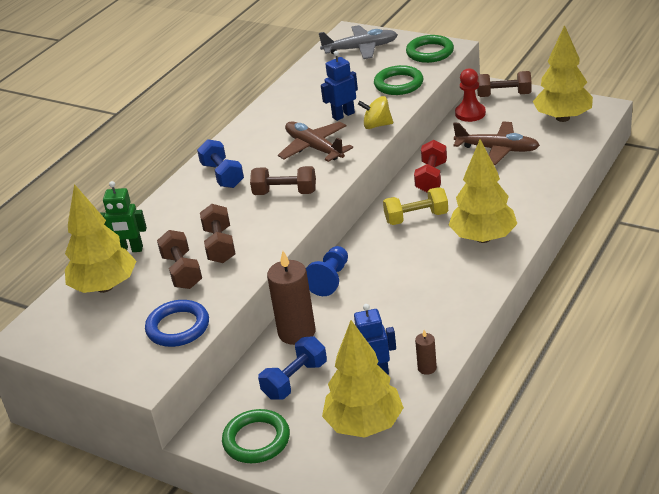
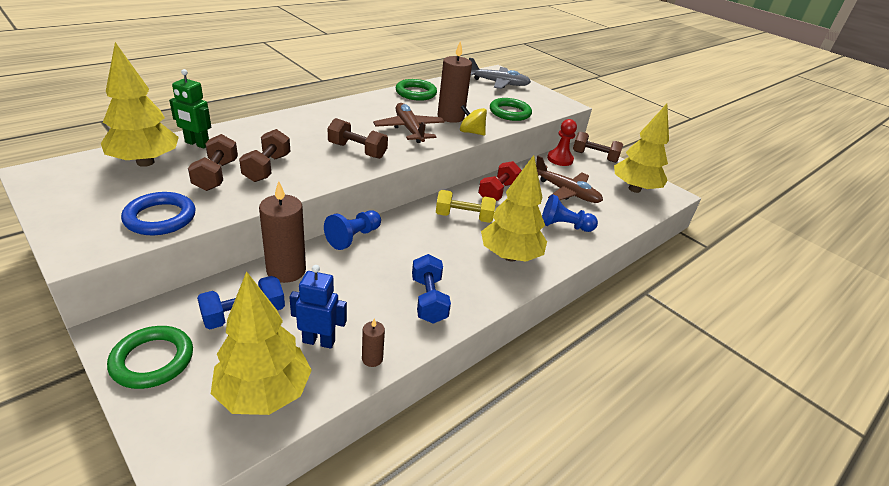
camera: 10 degrees right, 0 degrees up
blue dumbbell [197,139,244,188] -> blue dumbbell moved to [412,254,451,324]
blue robot [321,51,358,121] -> brown candle [437,41,472,123]
green ring [406,35,454,63] -> green ring moved to [396,79,437,101]
none -> blue pawn [542,194,598,232]

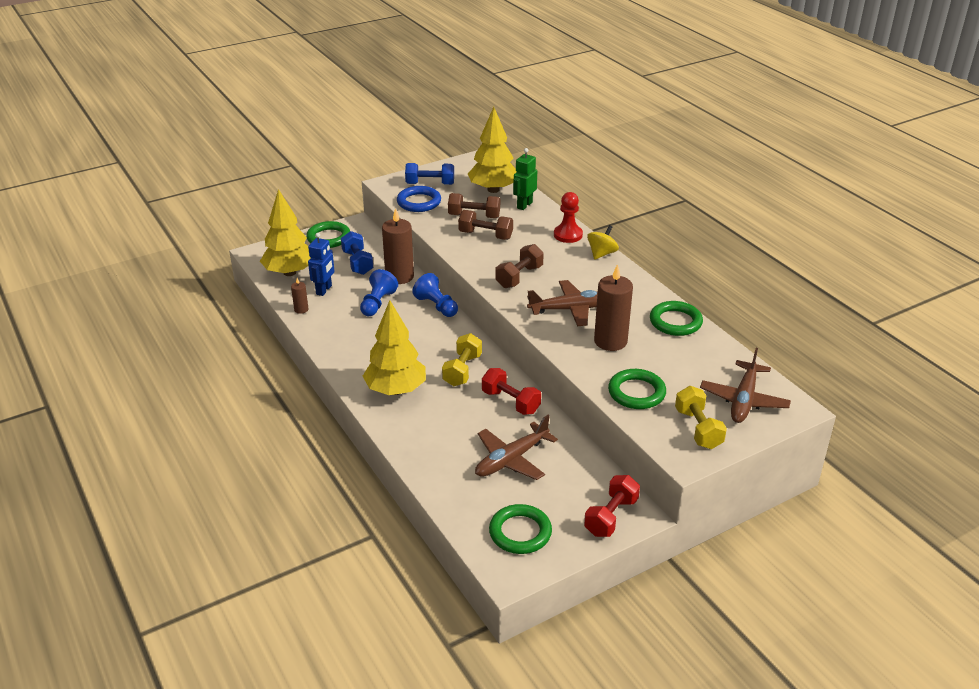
camera: 105 degrees right, 0 degrees up
blue dumbbell [412,254,451,324] -> blue dumbbell moved to [405,163,454,185]
yellow spinning top [460,105,487,135] -> yellow spinning top moved to [587,225,619,260]
grey plane [469,58,531,89] -> brown plane [700,348,791,423]
blue pawn [542,194,598,232] -> blue pawn moved to [360,269,398,316]
red pawn [547,119,577,166] -> red pawn moved to [554,192,583,243]
brown dumbbell [573,131,623,163] -> red dumbbell [584,475,640,537]
yellow tree [614,104,669,193] -> green ring [489,504,552,554]
none -> yellow dumbbell [675,386,727,449]

